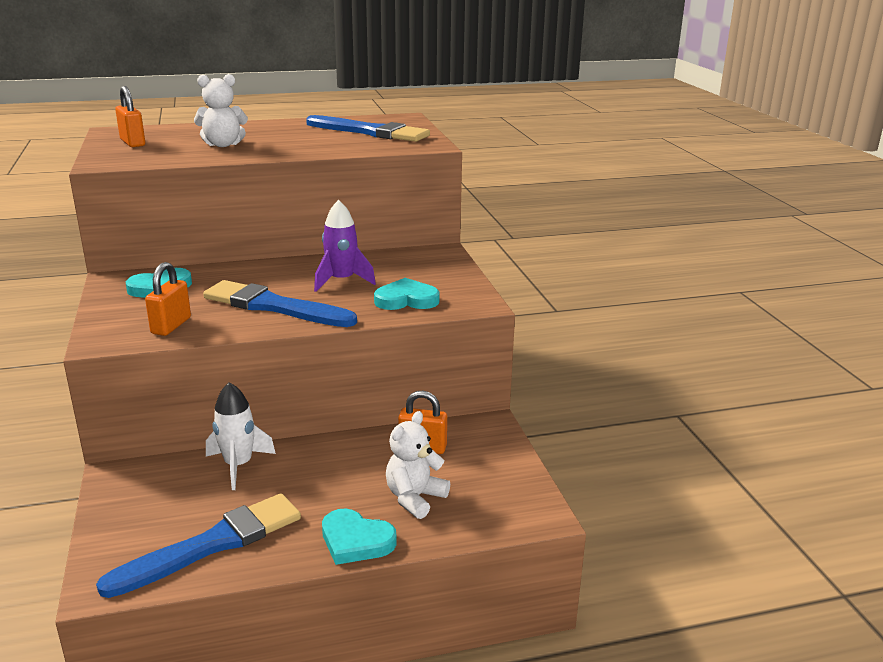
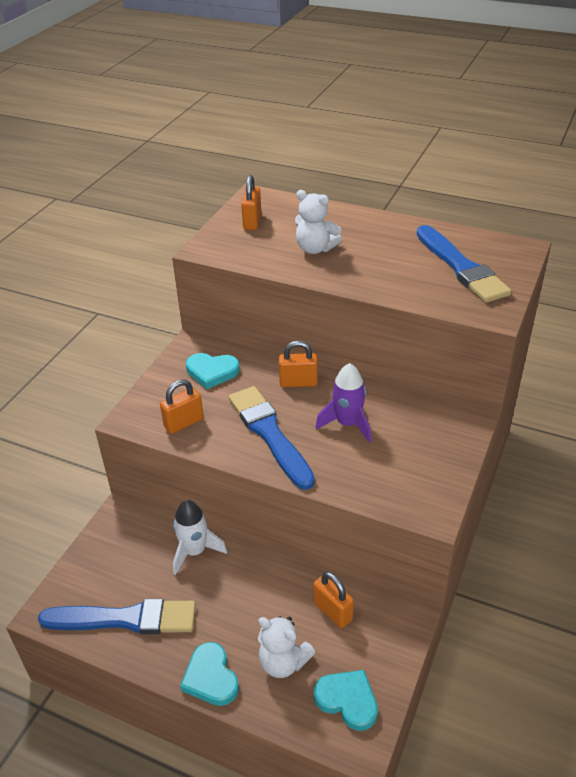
camera: 40 degrees right, 15 degrees up
turquoise heart [374,278,440,310] -> turquoise heart moved to [314,670,378,731]
white teddy bear [386,411,450,519] -> white teddy bear turned 135 degrees counterclockwise [258,616,315,678]
none -> orange padlock [279,341,318,387]

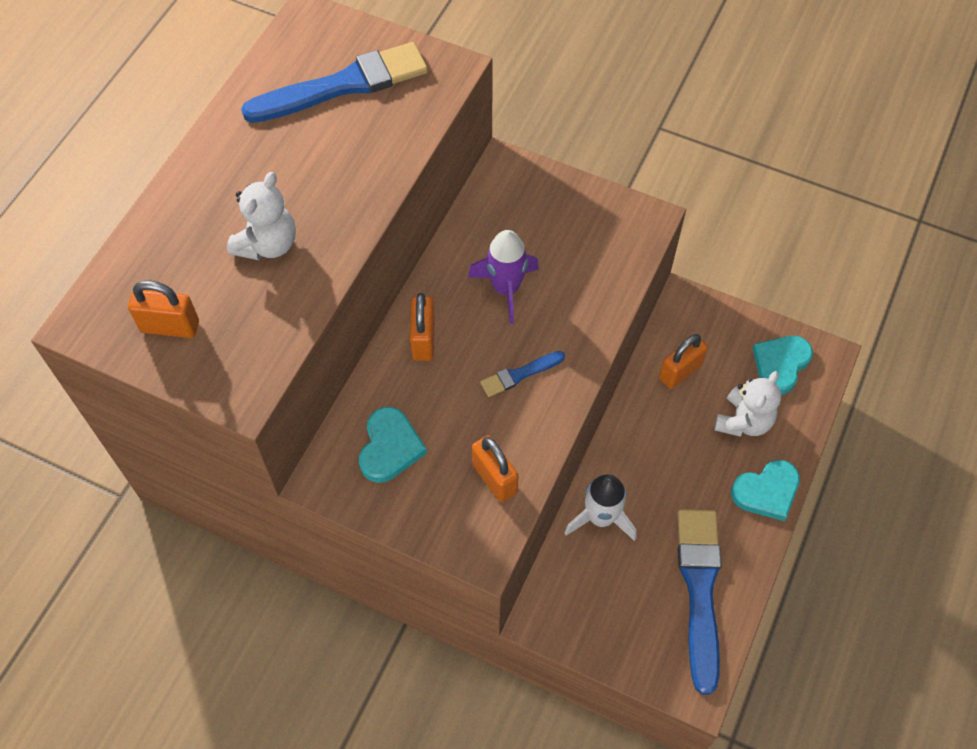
camera: 90 degrees left, 20 degrees up
blue brush [229,386,315,490] -> blue brush [480,351,565,397], size x0.47

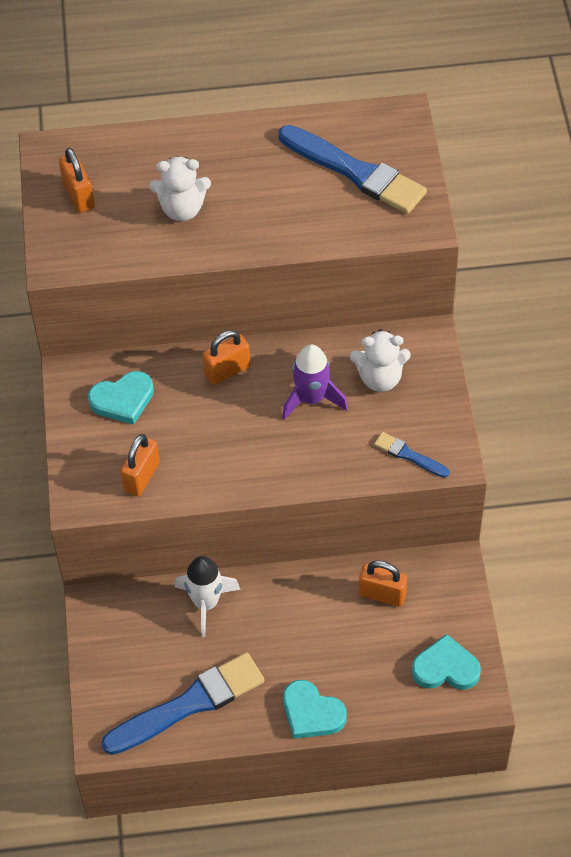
camera: 60 degrees right, 5 degrees down
blue brush [480,351,565,397] -> blue brush moved to [374,432,450,478]
white teddy bear [714,371,781,437] -> white teddy bear moved to [350,329,411,392]

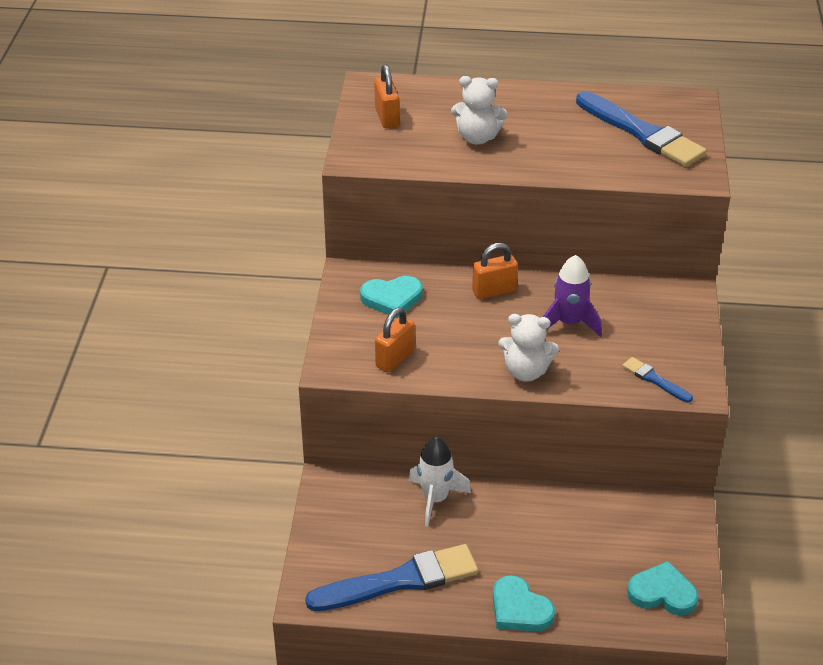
camera: 10 degrees right, 15 degrees down
white teddy bear [350,329,411,392] -> white teddy bear moved to [498,314,559,382]
orange padlock [359,560,407,607] -> none

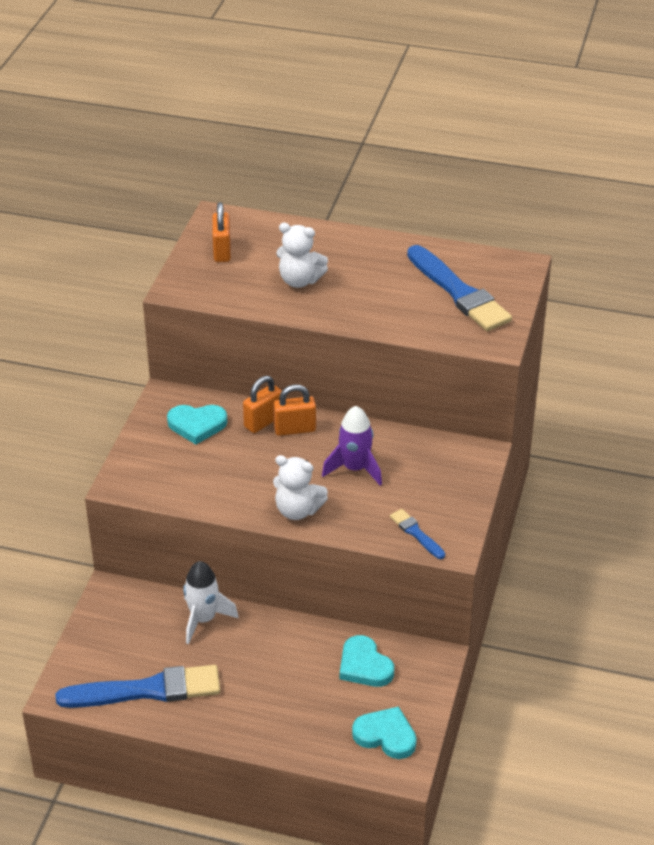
camera: 10 degrees right, 0 degrees up
orange padlock [375,308,415,372] -> orange padlock moved to [243,376,282,433]
turquoise heart [493,575,555,632] -> turquoise heart moved to [340,635,394,687]

